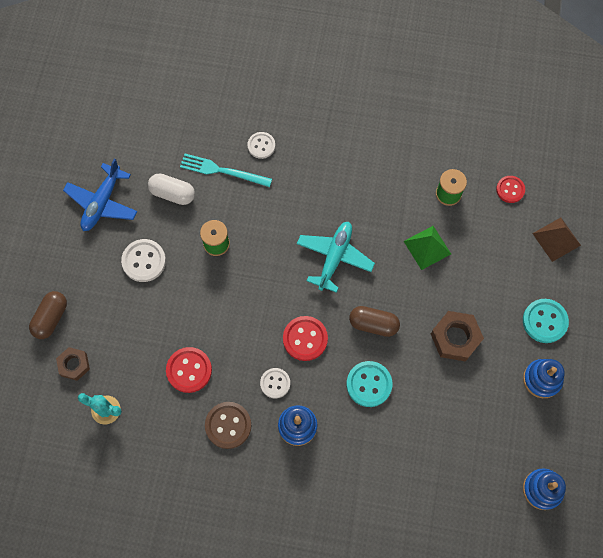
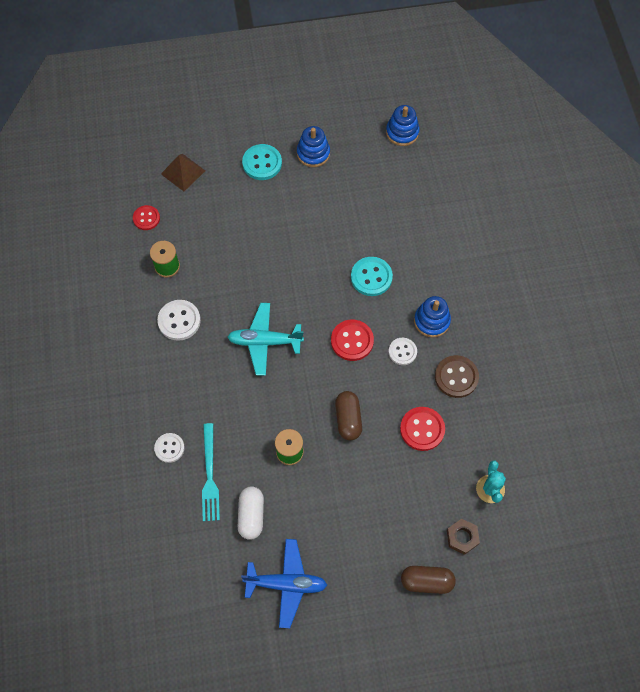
camera: 110 degrees left, 5 degrees down
white button [121,239,166,282] -> white button moved to [157,300,201,341]
brown capsule [349,306,400,337] -> brown capsule moved to [335,391,362,440]
green pyramid [404,226,451,270] -> none
brown nut [431,311,484,362] -> none

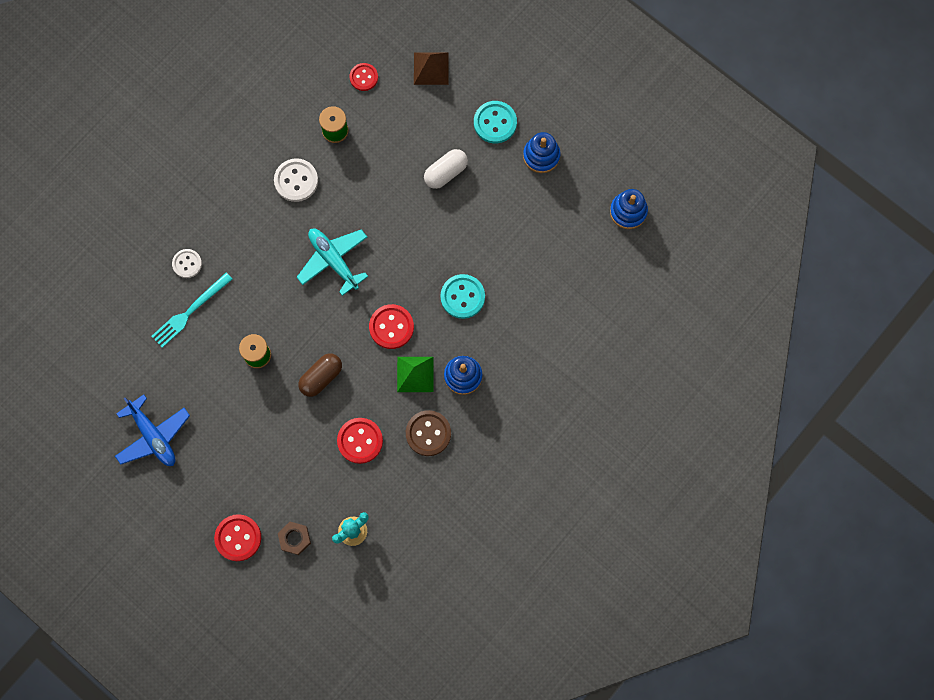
camera: 50 degrees right, 10 degrees up
white capsule [238,486,264,540] -> white capsule moved to [424,149,468,189]
white button [389,338,417,365] -> green pyramid [397,357,434,392]
brown capsule [401,566,456,594] -> red button [214,514,261,561]

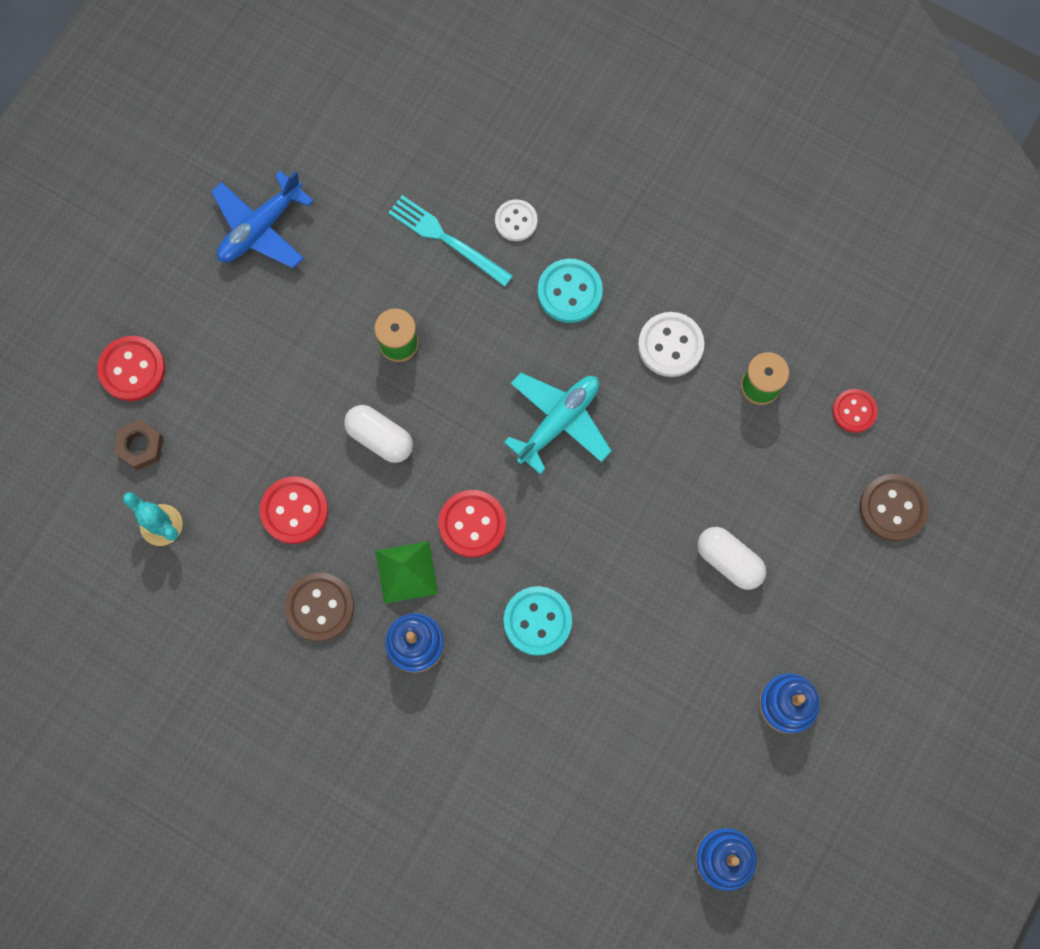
camera: 80 degrees right, 0 degrees up
brown capsule [298,354,342,397] -> white capsule [344,405,413,463]
brown pyramid [414,52,449,85] -> brown button [860,474,929,541]
turquoise button [474,101,517,143] -> turquoise button moved to [538,259,603,323]

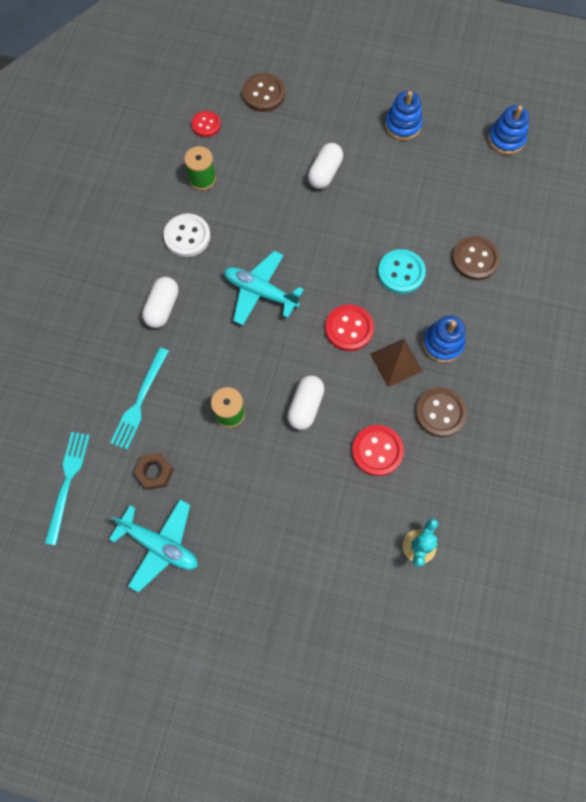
camera: 105 degrees left, 5 degrees down
red button [97,336,165,401] -> none
brown nut [114,419,163,470] -> brown nut moved to [134,452,174,490]
blue plane [211,170,313,268] -> turquoise plane [109,499,198,593]
green pyramid [376,541,438,604] -> brown pyramid [370,339,423,387]
white button [495,199,537,241] -> none
turquoise button [538,259,603,323] -> white capsule [142,277,179,328]
none -> turquoise fork [45,432,90,545]
none -> brown button [452,236,500,280]

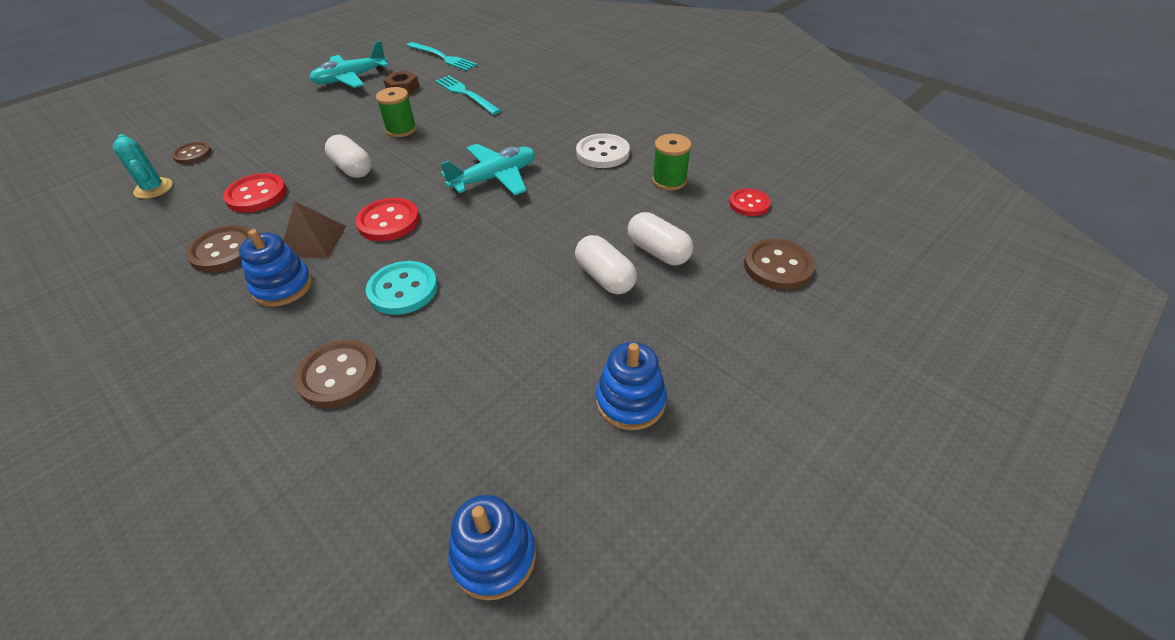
camera: 120 degrees right, 25 degrees down
white capsule [142,277,179,328] -> white capsule moved to [628,212,693,265]
none -> brown button [172,142,212,164]

